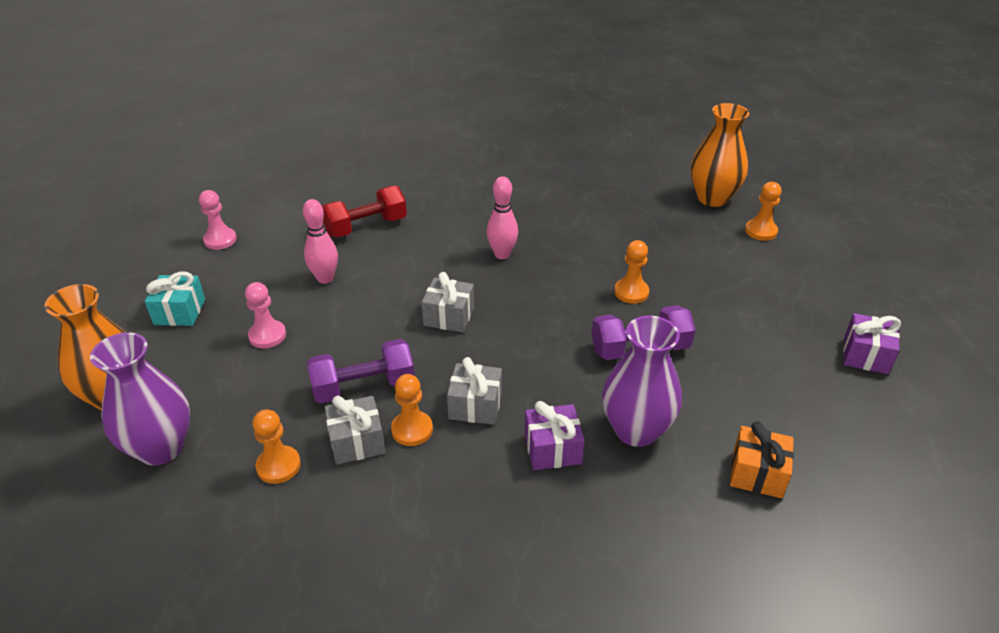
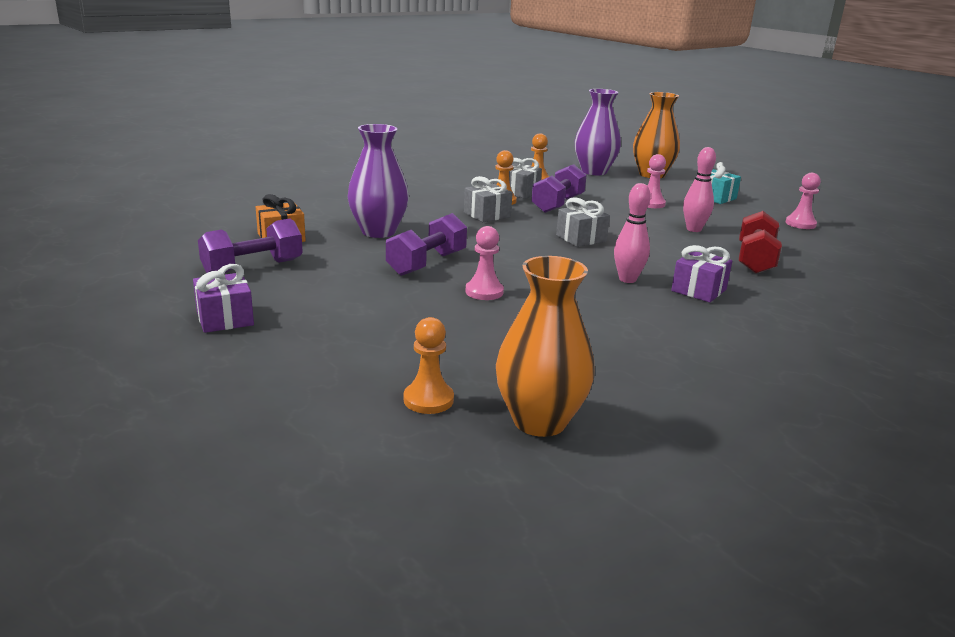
camera: 135 degrees right, 15 degrees down
purple gift [524,401,585,470] -> purple gift moved to [671,245,732,303]
orange pawn [614,240,649,304] -> pink pawn [465,226,504,300]
none -> purple dumbbell [198,219,303,273]

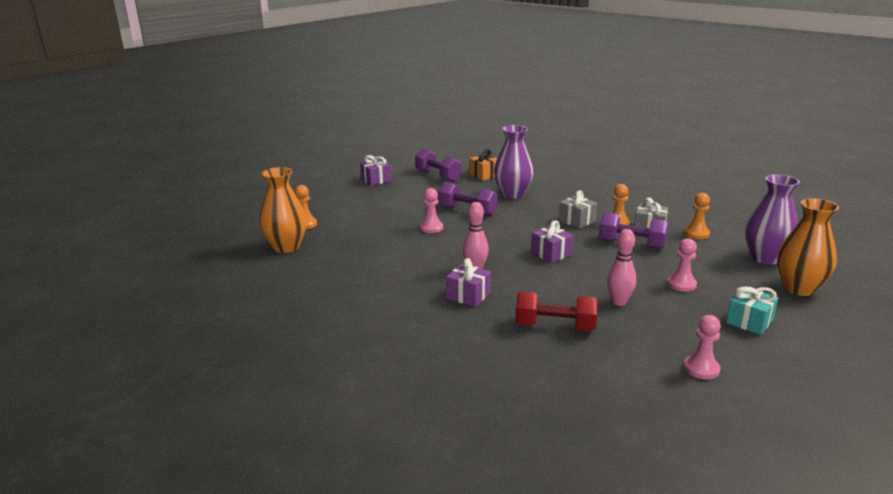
camera: 85 degrees right, 0 degrees up
grey gift [556,197,610,247] -> purple gift [531,220,574,263]

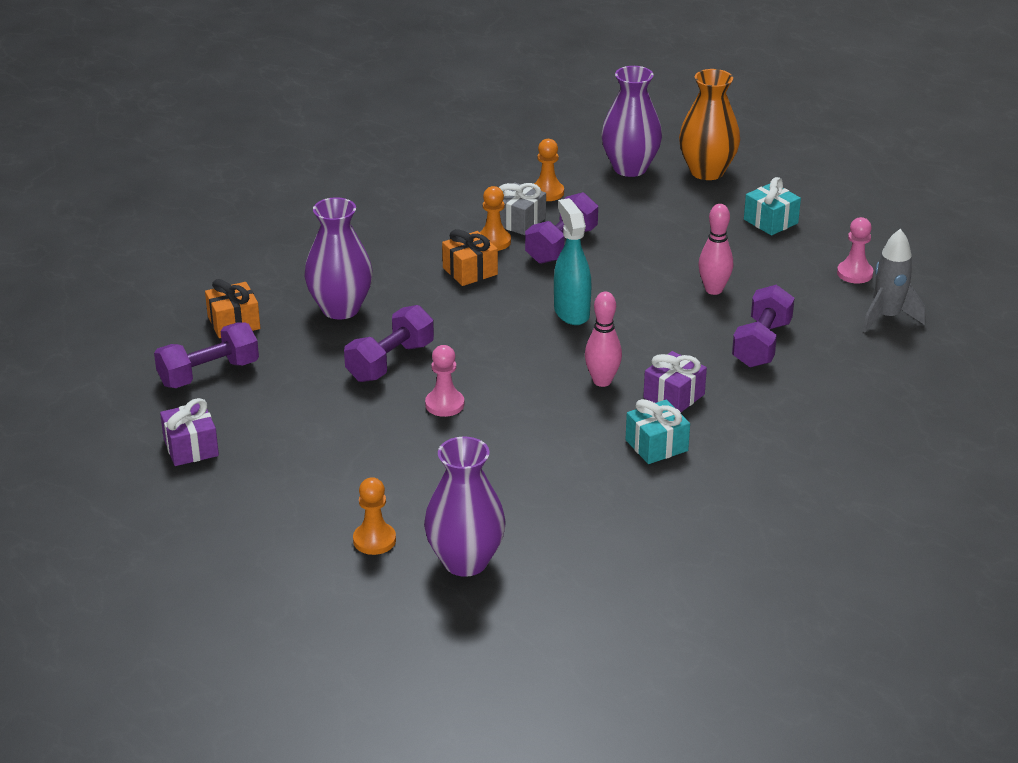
camera: 80 degrees left, 10 degrees up
orange vase [259,167,307,253] -> purple vase [424,436,506,577]
red dumbbell [515,291,598,331] -> purple dumbbell [732,285,795,368]
purple gift [531,220,574,263] -> turquoise spray bottle [554,198,592,325]
grey gift [558,190,597,229] -> orange gift [442,229,498,286]
pink pawn [667,238,697,292] -> none
none -> turquoise gift [625,399,690,464]
none -> grey rocket [863,229,925,332]

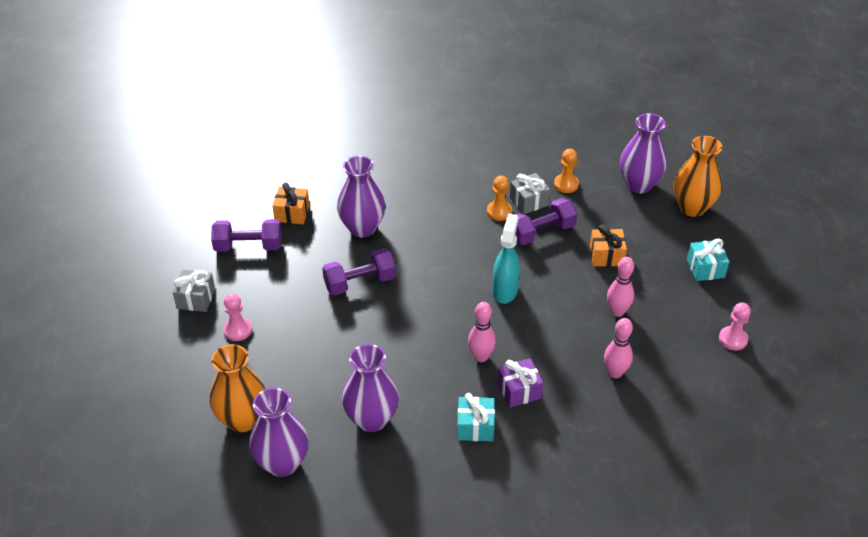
camera: 30 degrees right, 10 degrees up
purple gift [160,398,219,466] -> grey gift [173,270,215,312]
orange pawn [353,477,396,555] -> orange vase [210,344,265,432]
pink pawn [425,345,464,417] -> pink pawn moved to [223,293,252,341]
orange gift [442,229,498,286] -> orange gift moved to [590,225,627,267]
purple dumbbell [732,285,795,368] -> pink bowling pin [604,318,633,378]
grey rocket [863,229,925,332] -> none
none -> purple vase [342,344,399,432]

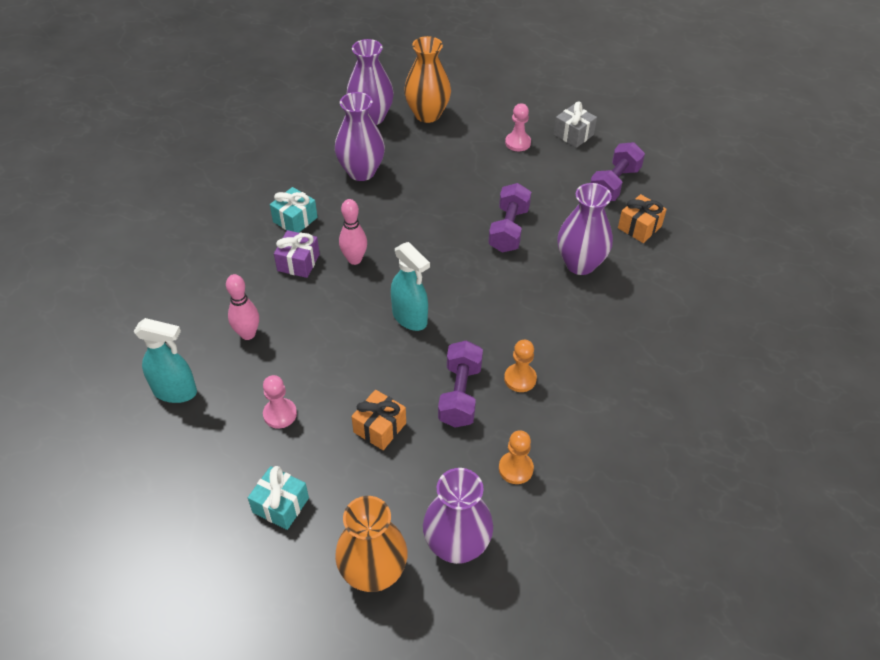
camera: 125 degrees right, 5 degrees up
grey gift [510,173,550,214] -> none
pink bowling pin [607,257,634,317] -> none
pink pawn [719,302,751,350] -> pink pawn moved to [263,375,297,429]
none -> turquoise spray bottle [134,318,197,403]

